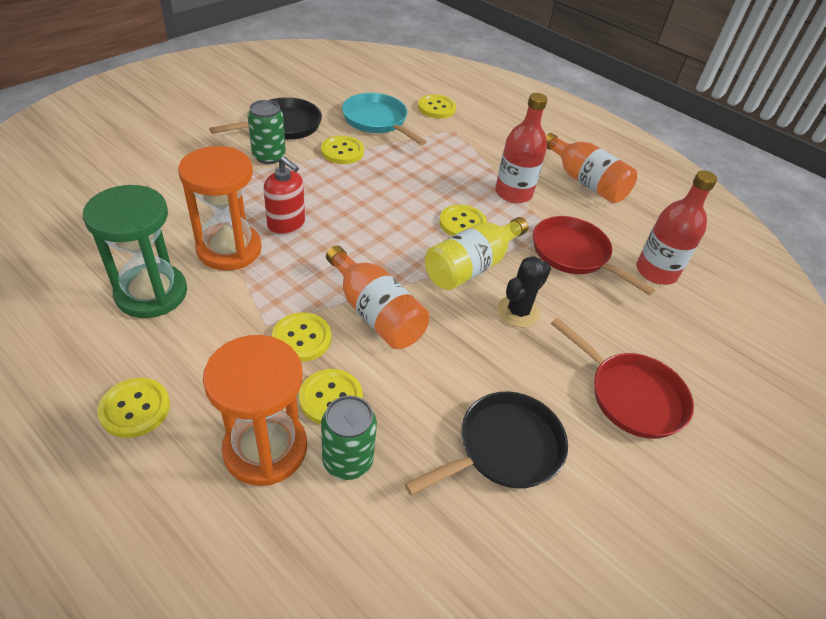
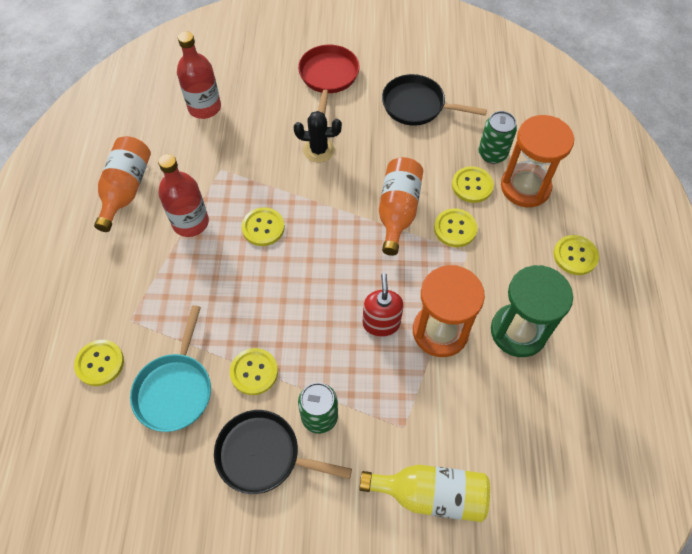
camera: 125 degrees left, 15 degrees up
yellow bottle [425,217,528,290] -> yellow bottle moved to [359,465,490,522]
red pan [533,216,655,295] -> none

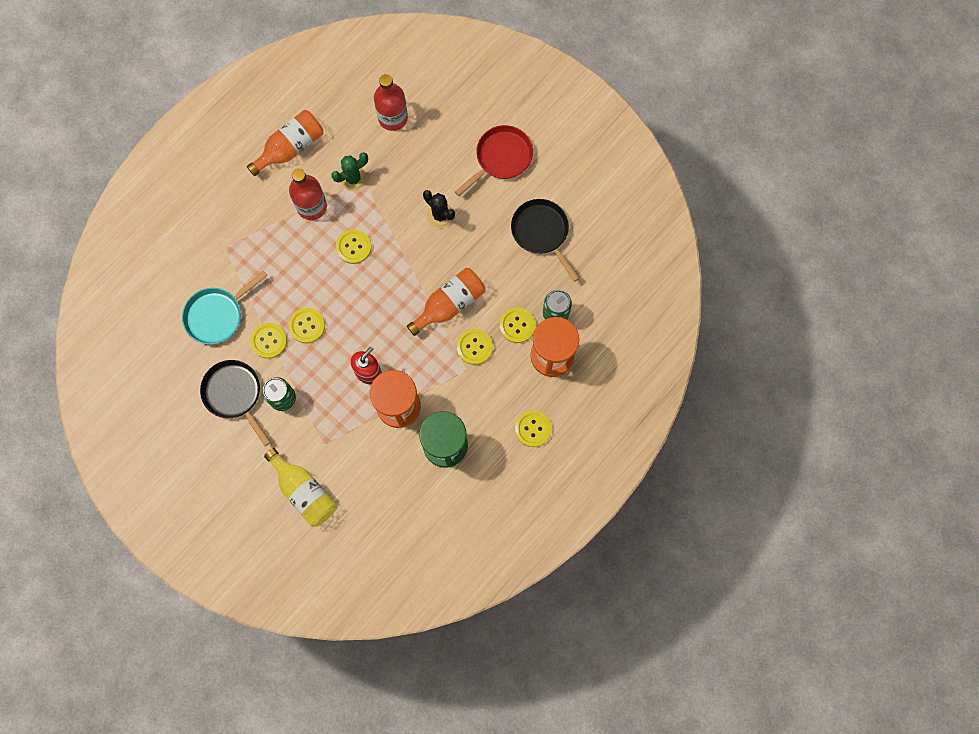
camera: 40 degrees right, 15 degrees up
yellow button [74,340,124,386] -> yellow button moved to [289,308,325,343]
none -> green cactus [331,152,368,191]

